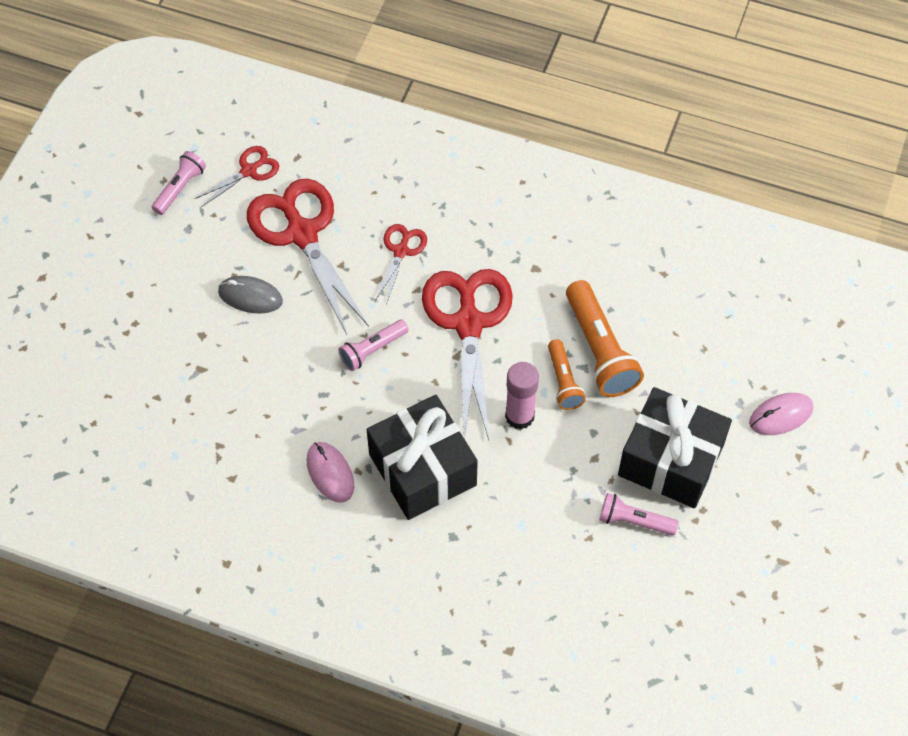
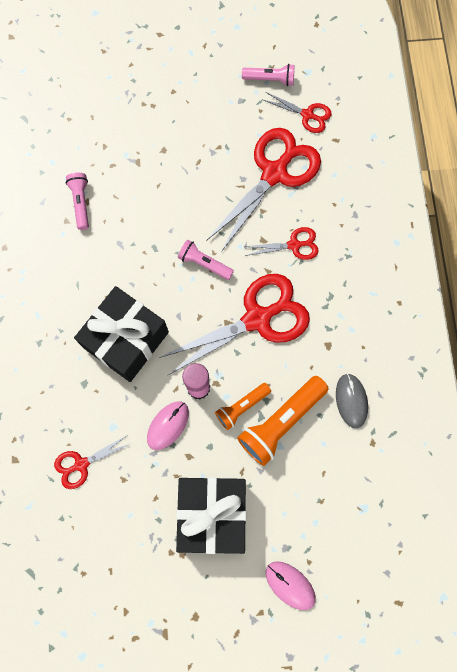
camera: 65 degrees right, 15 degrees up
grey mouse [218,276,283,314] -> grey mouse moved to [336,373,368,428]
pink mouse [307,442,354,503] -> pink mouse moved to [147,402,189,450]
pink flashlight [599,493,679,536] -> pink flashlight moved to [66,173,89,230]
none -> red scissors [54,434,132,489]

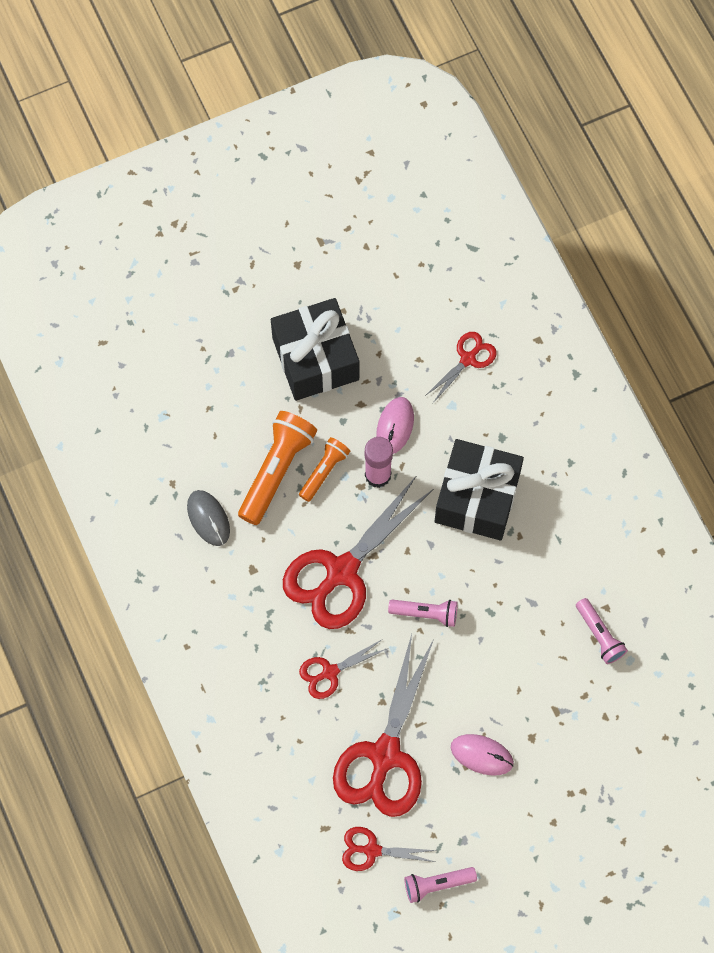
camera: 160 degrees right, 5 degrees down
pink mouse [266,561,316,610] -> pink mouse moved to [451,734,514,776]

